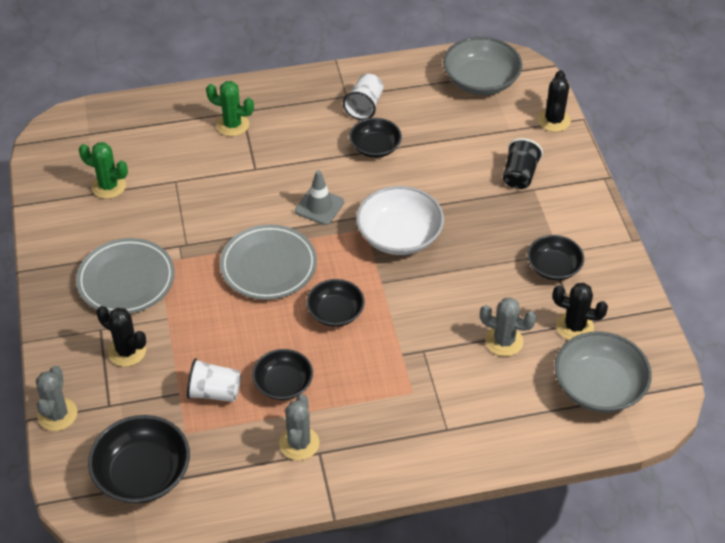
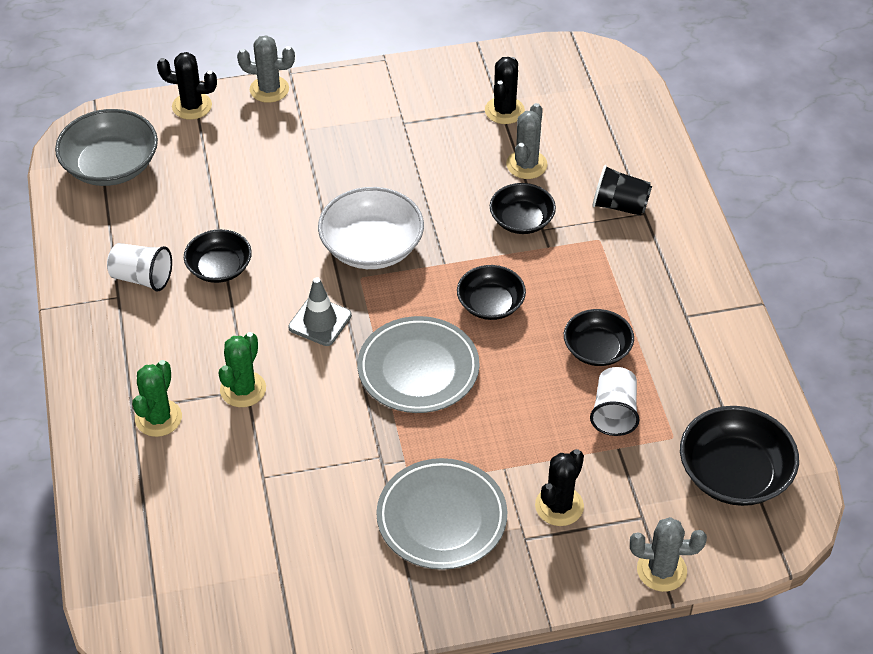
camera: 90 degrees left, 0 degrees up
green cactus [79,142,128,199] -> green cactus moved to [219,332,266,407]
grey cactus [279,394,319,460] -> grey cactus moved to [237,35,295,103]
black cup [503,138,543,189] -> black cup moved to [592,165,652,216]
black bowl [527,235,584,280] -> black bowl moved to [490,183,556,234]
grey bowl [555,331,652,413] -> none

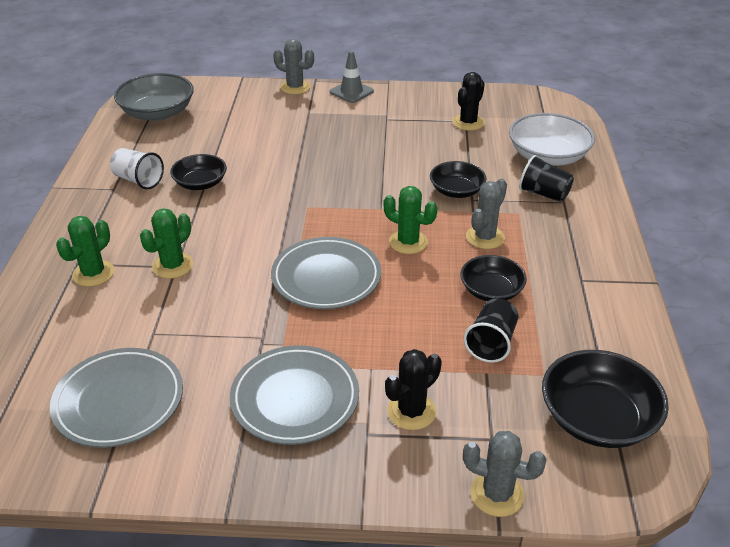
camera: 15 degrees right, 10 degrees down
black cactus [157,52,217,120] -> none
grey traffic cone [288,277,352,346] -> grey traffic cone moved to [330,51,374,103]
white bowl [318,187,424,269] -> white bowl moved to [509,113,595,166]
black bowl [457,265,526,320] -> green cactus [383,186,437,254]
grey cactus [506,103,548,179] -> grey cactus moved to [466,179,507,249]
white cup [590,367,640,436] -> black cup [464,298,518,363]
none -> grey plate [50,348,183,448]

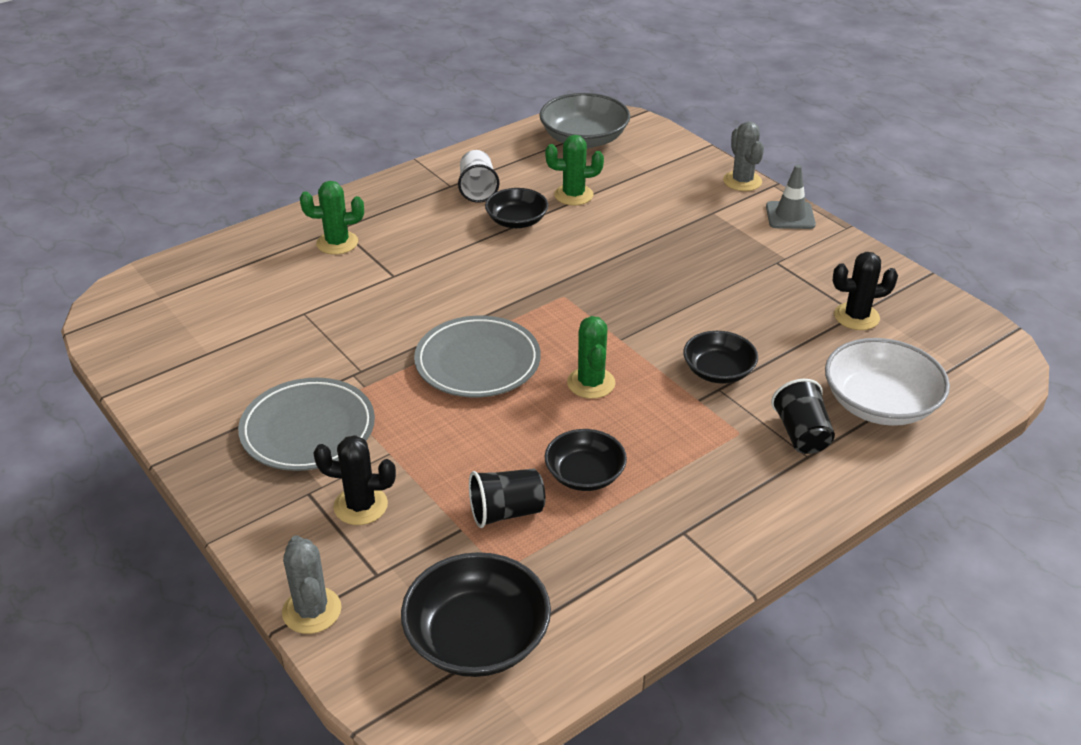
camera: 50 degrees right, 0 degrees up
grey plate [50,348,183,448] -> none
green cactus [140,208,193,279] -> green cactus moved to [545,135,604,205]
grey cactus [466,179,507,249] -> none

